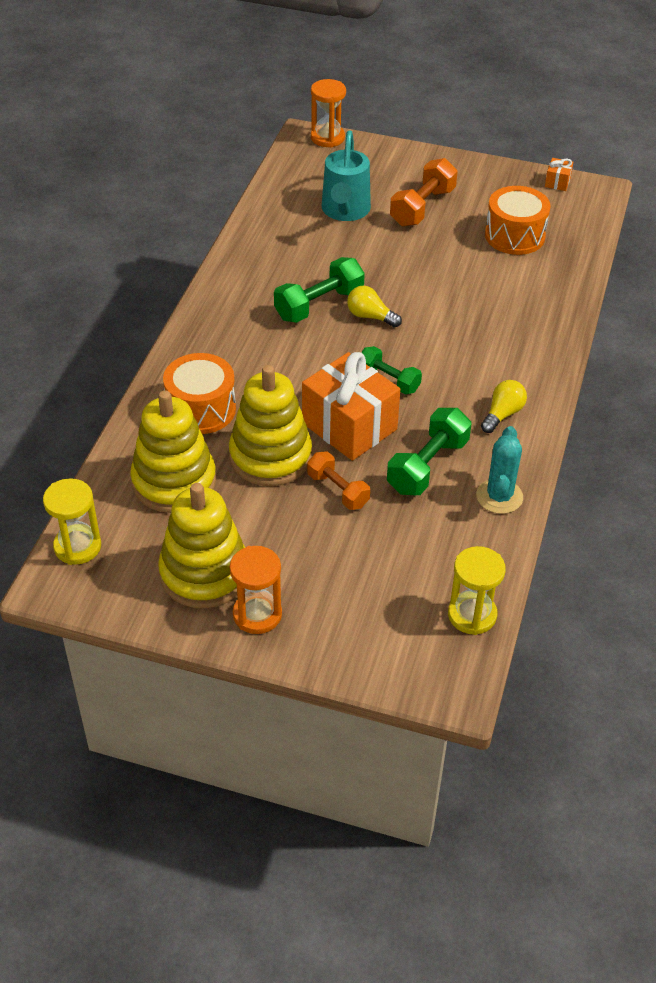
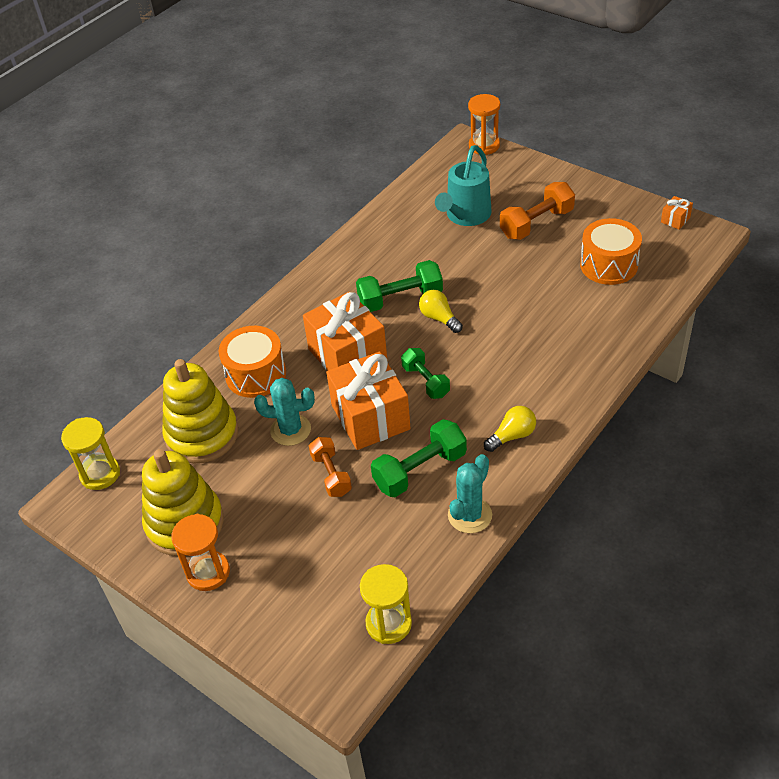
camera: 25 degrees right, 0 degrees up
yellow stacking toy [229,365,312,486] -> turquoise cactus [254,378,315,446]
none -> orange gift [303,292,387,371]

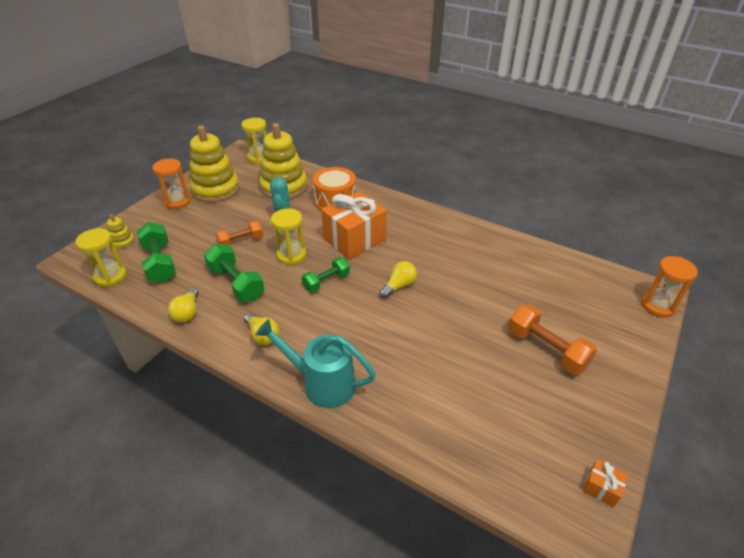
camera: 80 degrees right, 5 degrees down
orange gift [326,351,411,450] -> yellow hourglass [271,209,306,265]
green dumbbell [356,260,443,312] -> green dumbbell moved to [137,222,176,283]
turquoise watering can [435,145,492,226] -> turquoise watering can moved to [255,319,376,408]
turquoise cactus [448,454,492,533] -> yellow light bulb [168,287,199,322]
orange drum [580,218,642,285] -> none
none -> yellow stacking toy [107,214,135,250]

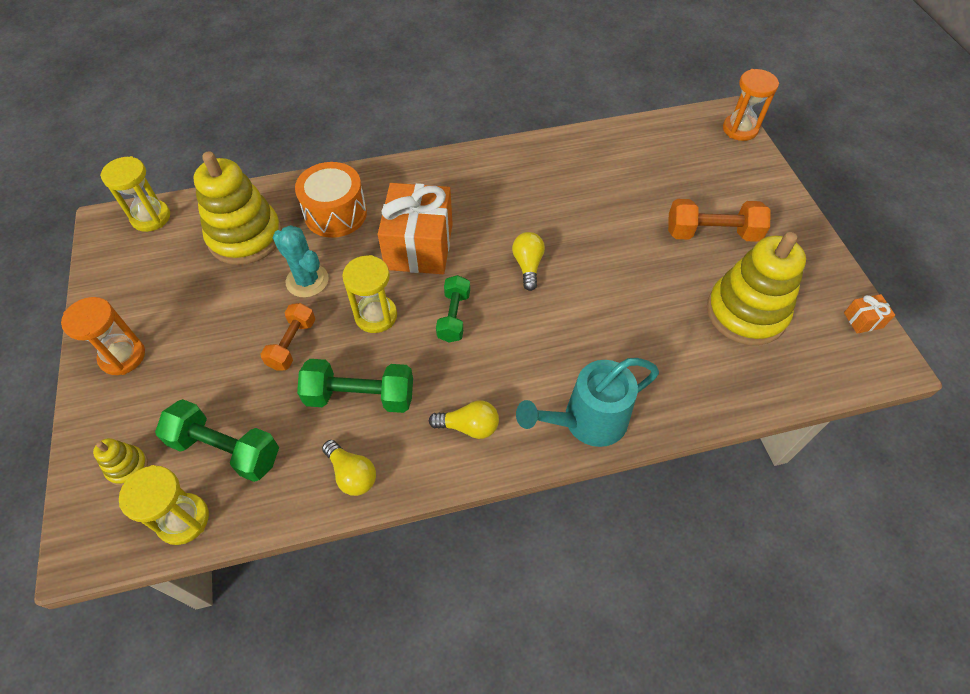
camera: 45 degrees left, 15 degrees up
yellow stacking toy [190,125,239,203] -> yellow stacking toy moved to [707,232,806,345]

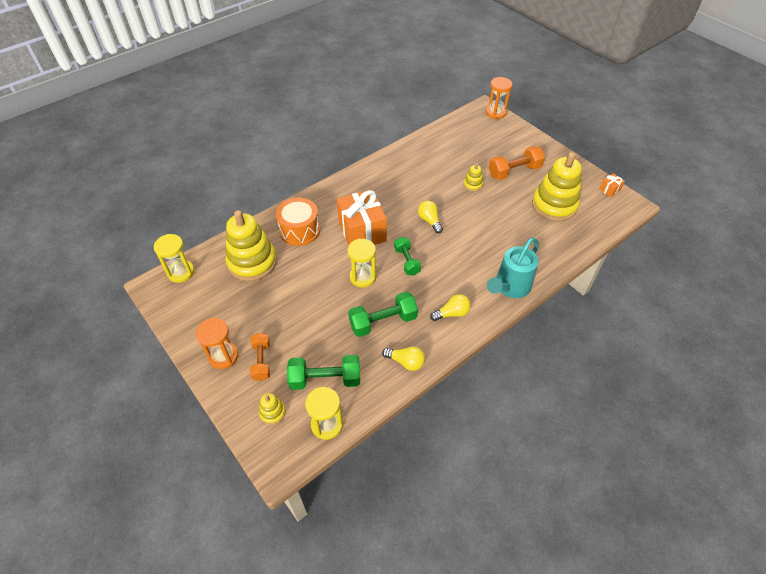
camera: 25 degrees left, 5 degrees down
orange dumbbell [260,303,315,371] -> orange dumbbell moved to [250,333,270,381]
turquoise cactus [273,225,329,298] -> none
none -> yellow stacking toy [463,163,483,192]

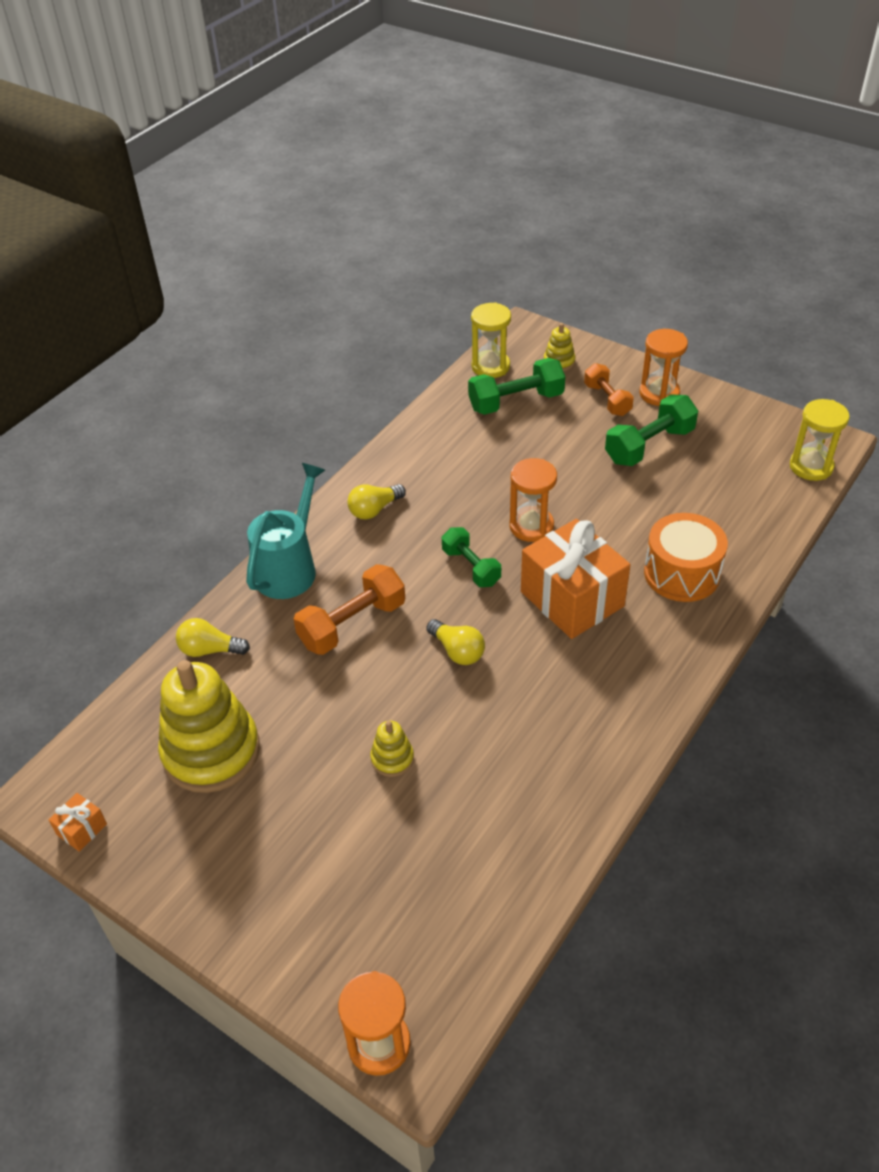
camera: 165 degrees right, 5 degrees down
yellow stacking toy [226,210,277,281] -> none
yellow hourglass [347,239,376,288] -> orange hourglass [509,458,557,542]
green dumbbell [348,292,418,337] -> green dumbbell moved to [605,395,698,466]
yellow light bulb [382,347,425,371] -> yellow light bulb moved to [176,618,250,657]
orange dumbbell [489,146,545,180] -> orange dumbbell moved to [294,564,405,655]

